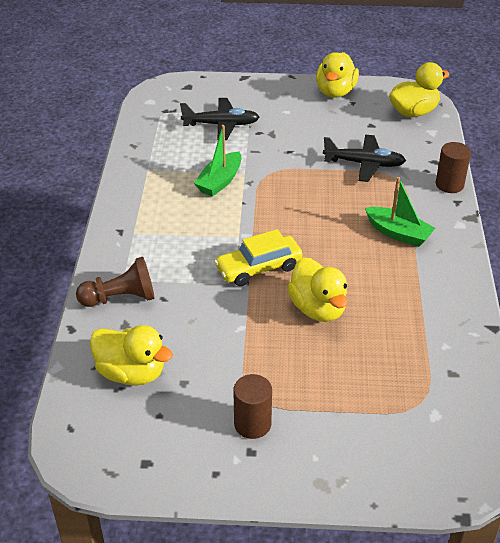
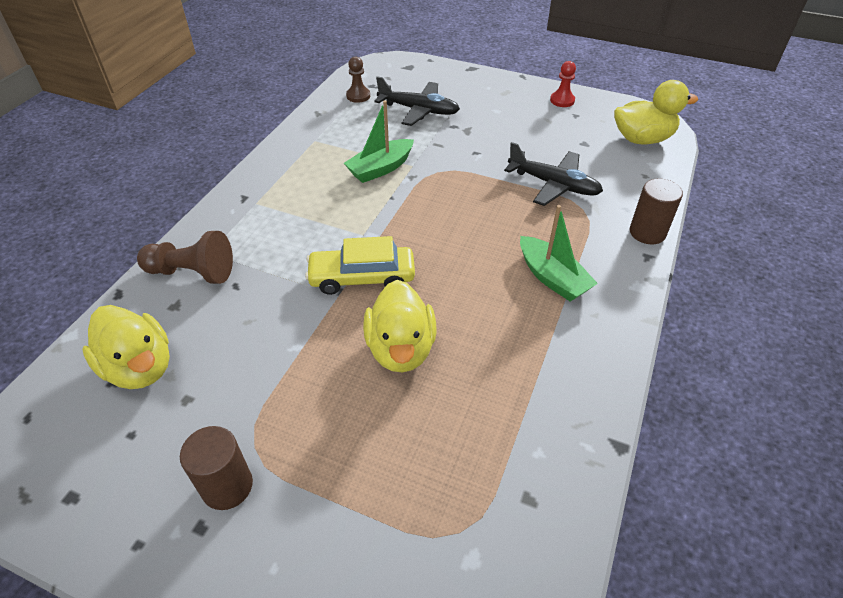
camera: 20 degrees right, 5 degrees up
yellow duck [316,52,359,98] -> red pawn [550,61,576,107]
none -> brown pawn [346,57,370,103]

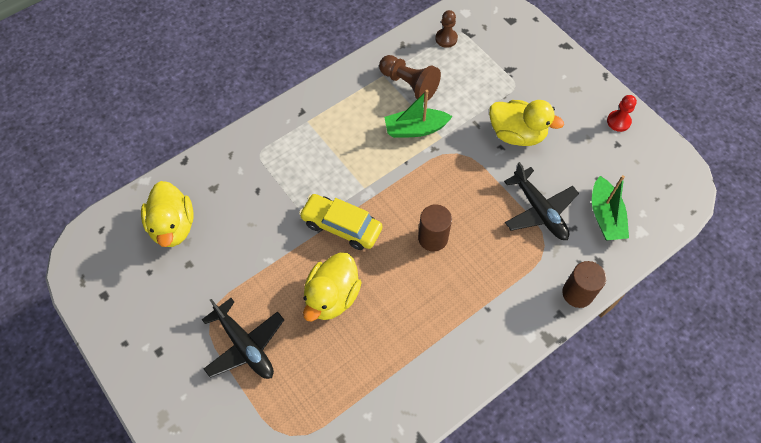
camera: 30 degrees right, 15 degrees up
brown pawn [137,231,233,284] -> brown pawn moved to [379,55,441,101]
brown cylinder [180,426,253,510] -> brown cylinder moved to [418,204,452,251]
black plane [374,76,460,126] -> black plane moved to [202,298,284,379]
green boat [520,205,598,302] -> green boat moved to [592,175,629,240]
yellow duck [614,80,698,144] -> yellow duck moved to [489,100,564,146]

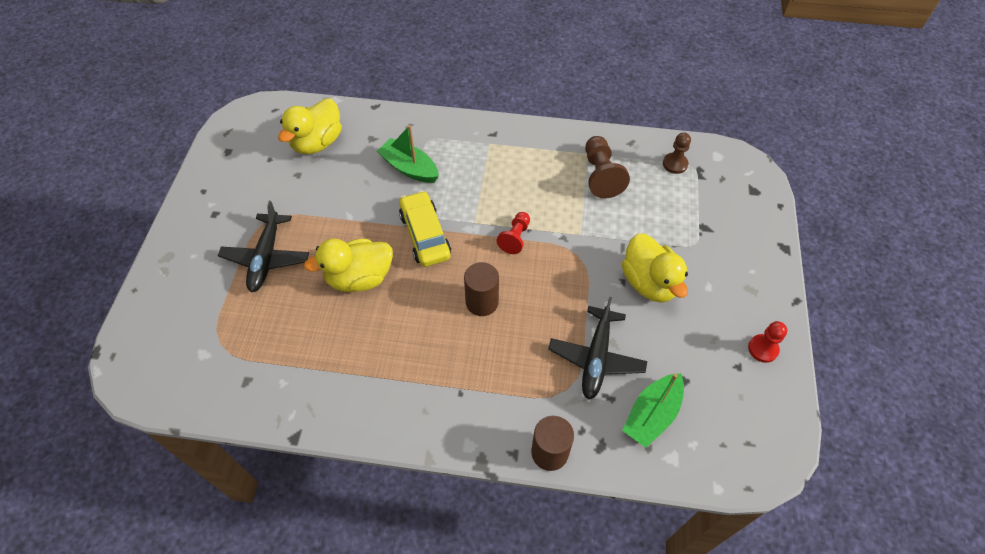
camera: 45 degrees right, 5 degrees down
green boat [384,90,453,138] -> green boat moved to [377,125,439,183]
none -> red pawn [496,212,530,254]

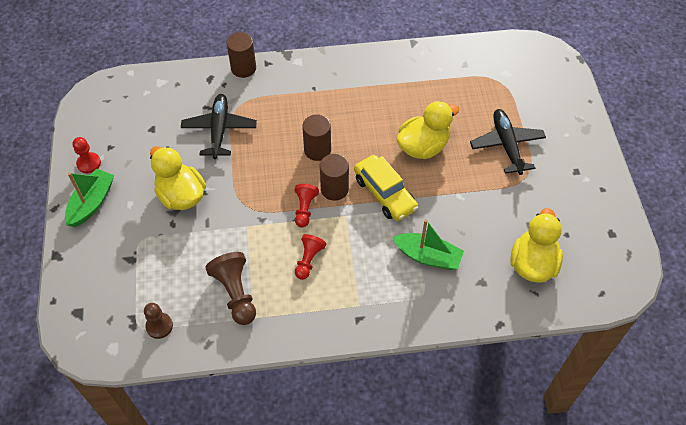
camera: 165 degrees right, 0 degrees up
green boat [622,373,684,448] -> green boat moved to [65,169,114,227]
none -> red pawn [295,234,326,280]
none -> brown cylinder [320,154,349,201]

